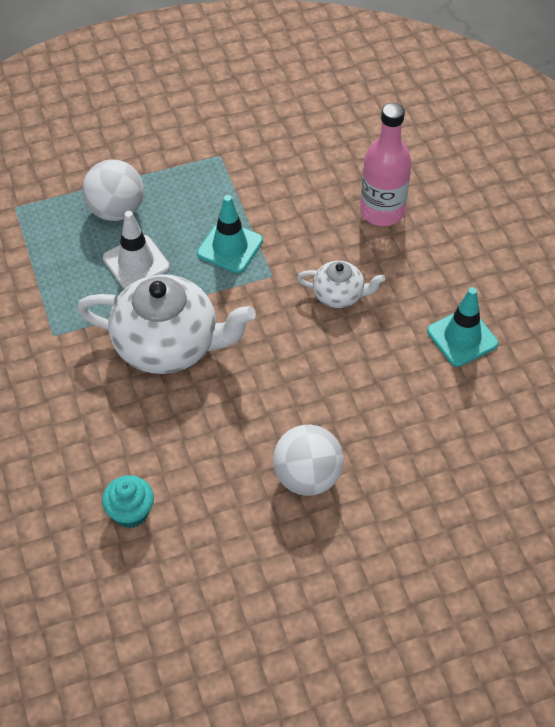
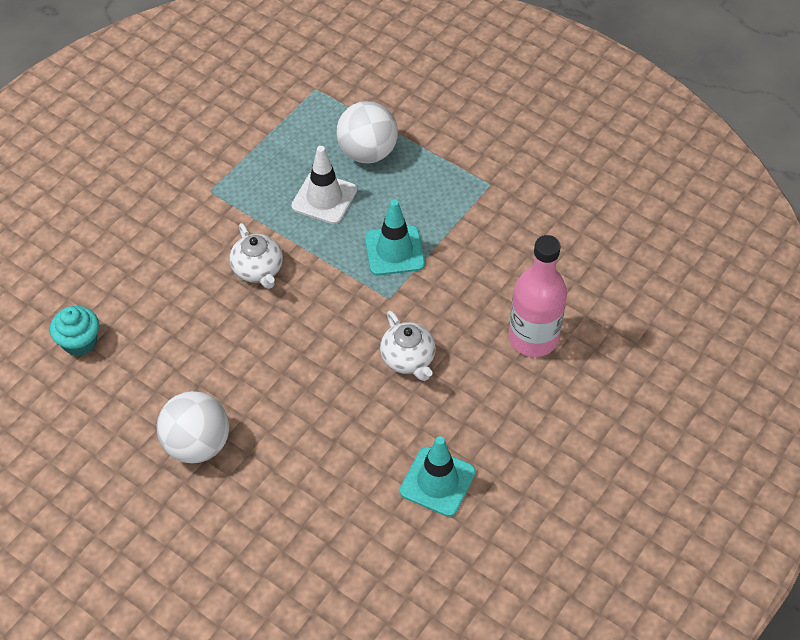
camera: 55 degrees right, 0 degrees up
white teapot [77,274,256,374] -> white teapot [230,223,283,289], size x0.50

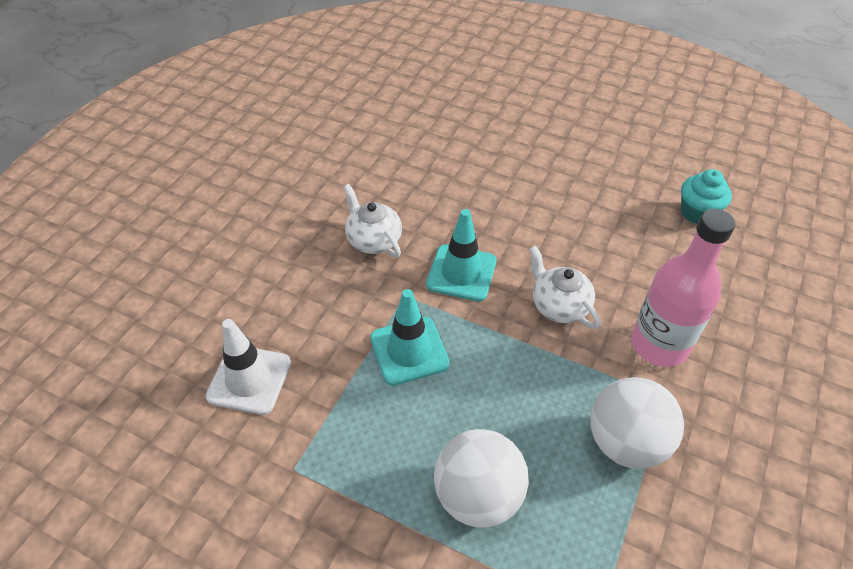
camera: 170 degrees right, 5 degrees down
white ball [157,391,229,463] -> white ball moved to [591,377,684,469]
white traffic cone [291,146,357,224] -> white traffic cone moved to [206,319,291,415]
turquoise traffic cone [400,436,476,517] -> turquoise traffic cone moved to [426,209,496,301]
pink bottle [509,235,567,357] -> pink bottle moved to [631,209,736,367]

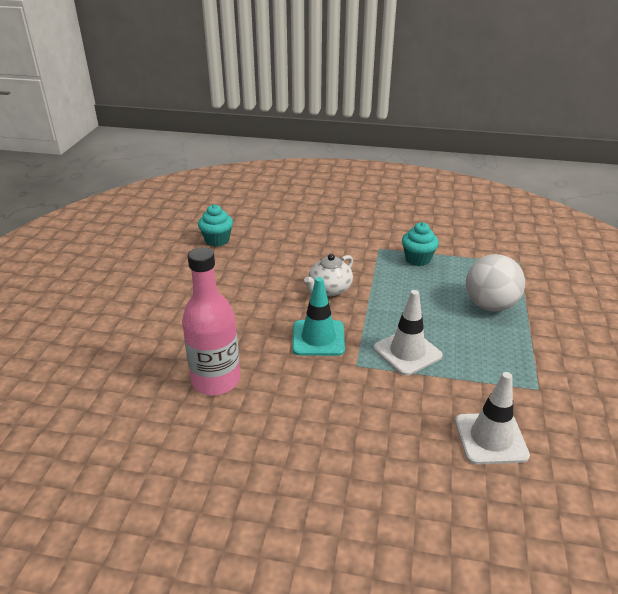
camera: 105 degrees left, 15 degrees down
white teapot [343,184,402,258] -> none
turquoise traffic cone [371,289,450,386] -> white traffic cone [374,290,443,376]
white ball [591,377,684,469] -> turquoise cupcake [402,222,439,266]
pink bottle [631,209,736,367] -> pink bottle moved to [182,247,240,395]

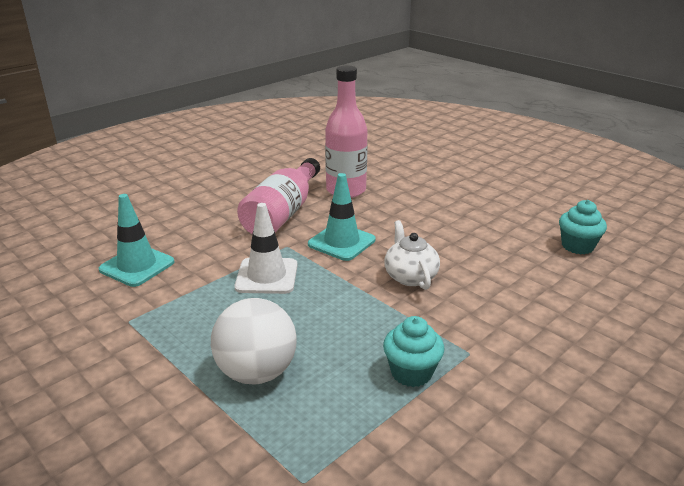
camera: 125 degrees right, 5 degrees down
white traffic cone [455,372,530,464] -> turquoise traffic cone [99,194,174,287]
none -> pink bottle [237,158,320,234]

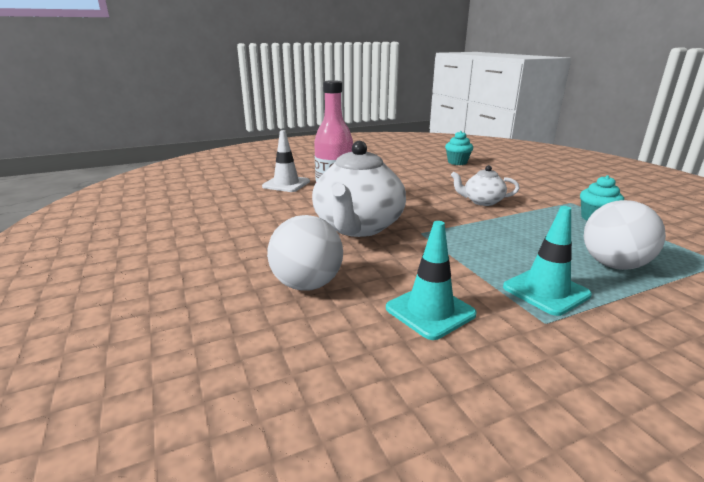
camera: 70 degrees left, 5 degrees down
white traffic cone [234,203,297,294] -> white traffic cone moved to [262,130,310,192]
pink bottle [237,158,320,234] -> white teapot [312,141,406,237]
turquoise traffic cone [308,173,375,261] -> turquoise traffic cone moved to [503,206,592,316]
none -> white ball [267,215,343,290]

